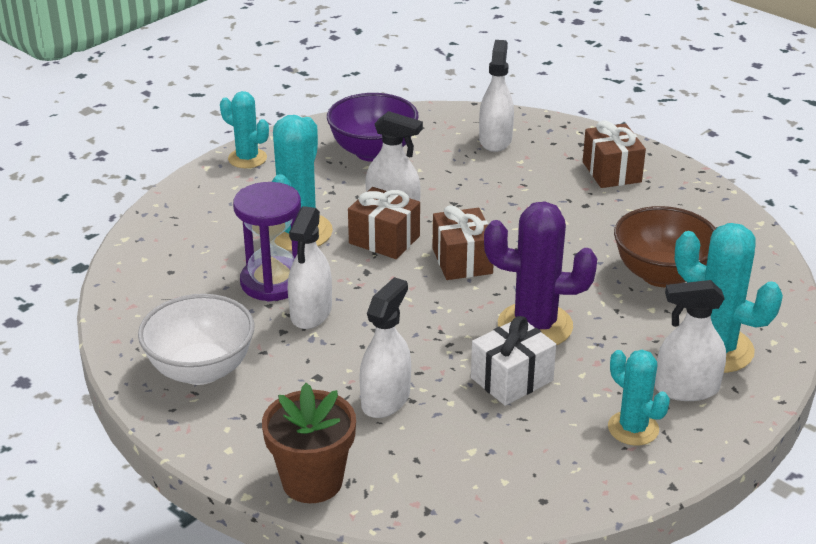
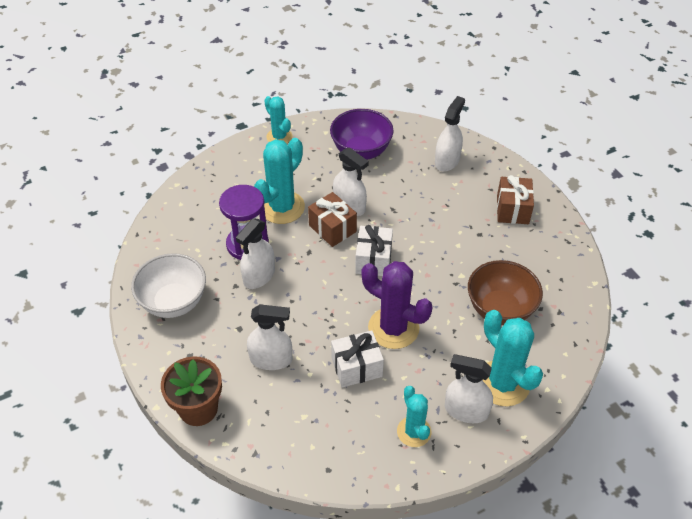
camera: 20 degrees right, 15 degrees up
white spray bottle [359,277,411,418] -> white spray bottle turned 45 degrees clockwise [247,304,293,370]
brown gift [433,205,493,280] -> white gift [355,225,393,276]

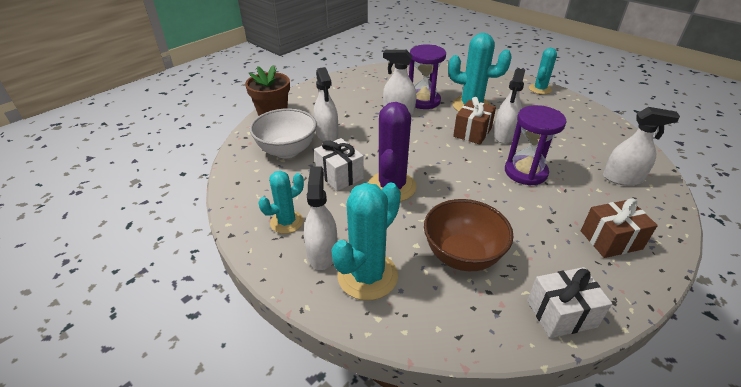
camera: 70 degrees right, 10 degrees down
white bowl [131,253,206,318] -> white bowl moved to [250,108,317,158]
purple bowl [330,109,394,160] -> none
white gift [355,225,393,276] -> white gift moved to [527,267,612,338]
none -> purple hourglass [505,105,567,186]

